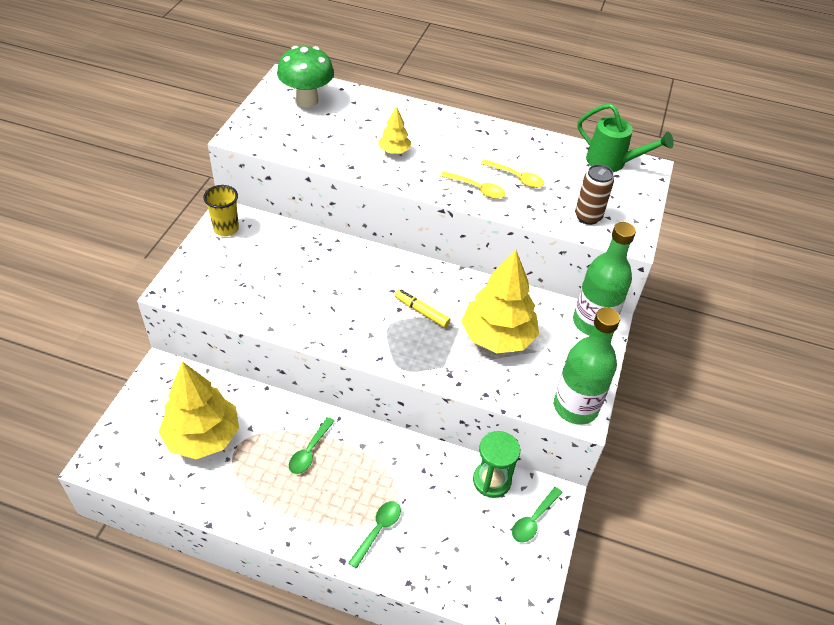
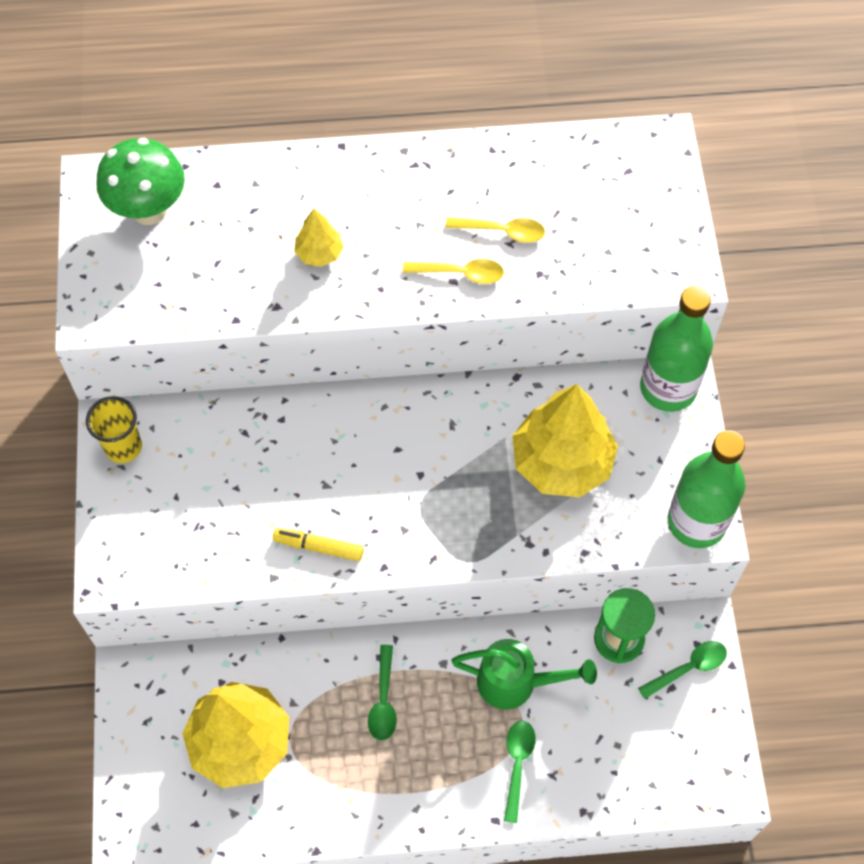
camera: 20 degrees left, 15 degrees up
yellow marker [394,289,450,328] -> yellow marker moved to [273,528,364,561]
green spoon [512,487,563,543] -> green spoon turned 135 degrees counterclockwise [638,641,727,699]
brown can [575,164,614,225] -> none
green watering can [578,103,674,172] -> green watering can moved to [451,639,597,710]

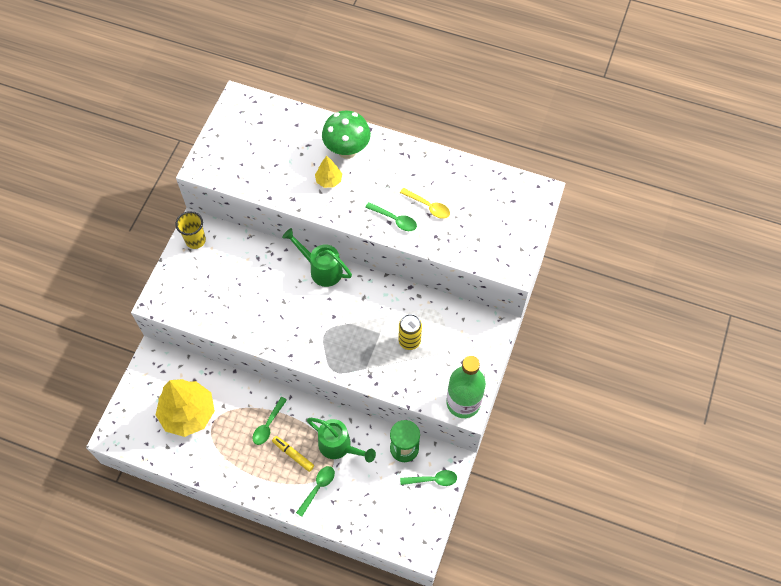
camera: 25 degrees right, 0 degrees up
green mushroom [96,138,185,225] -> green mushroom moved to [322,111,371,159]
yellow marker [273,528,364,561] -> yellow marker moved to [272,436,314,472]
yellow spoon [403,259,504,284] -> green spoon [365,202,417,231]
yellow tree [512,384,618,497] -> yellow can [399,314,422,350]
green bottle [640,286,713,412] -> none
none -> green watering can [282,228,352,287]

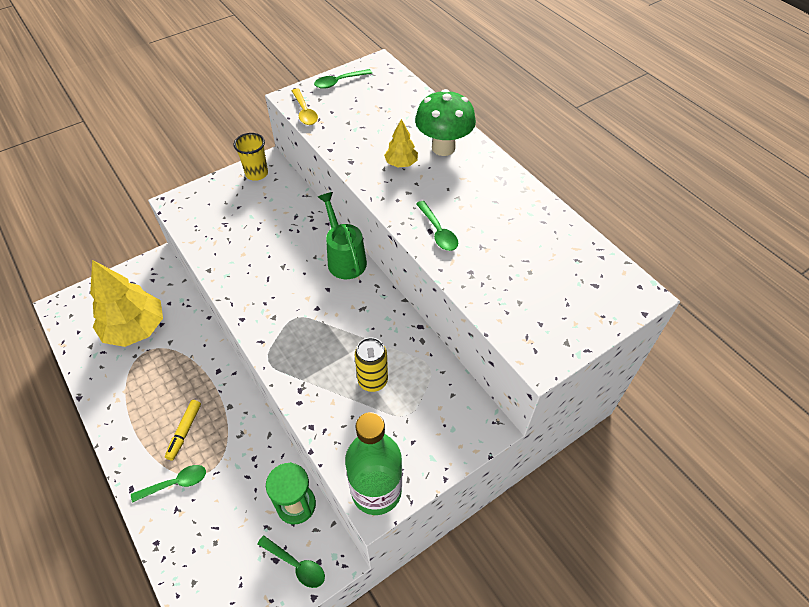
camera: 35 degrees right, 10 degrees down
green spoon [252,397,287,445] -> green spoon moved to [314,69,372,89]
yellow marker [272,436,314,472] -> yellow marker turned 150 degrees counterclockwise [165,400,201,460]
green watering can [307,418,376,462] -> none
yellow spoon [400,188,450,219] -> yellow spoon moved to [292,88,318,125]

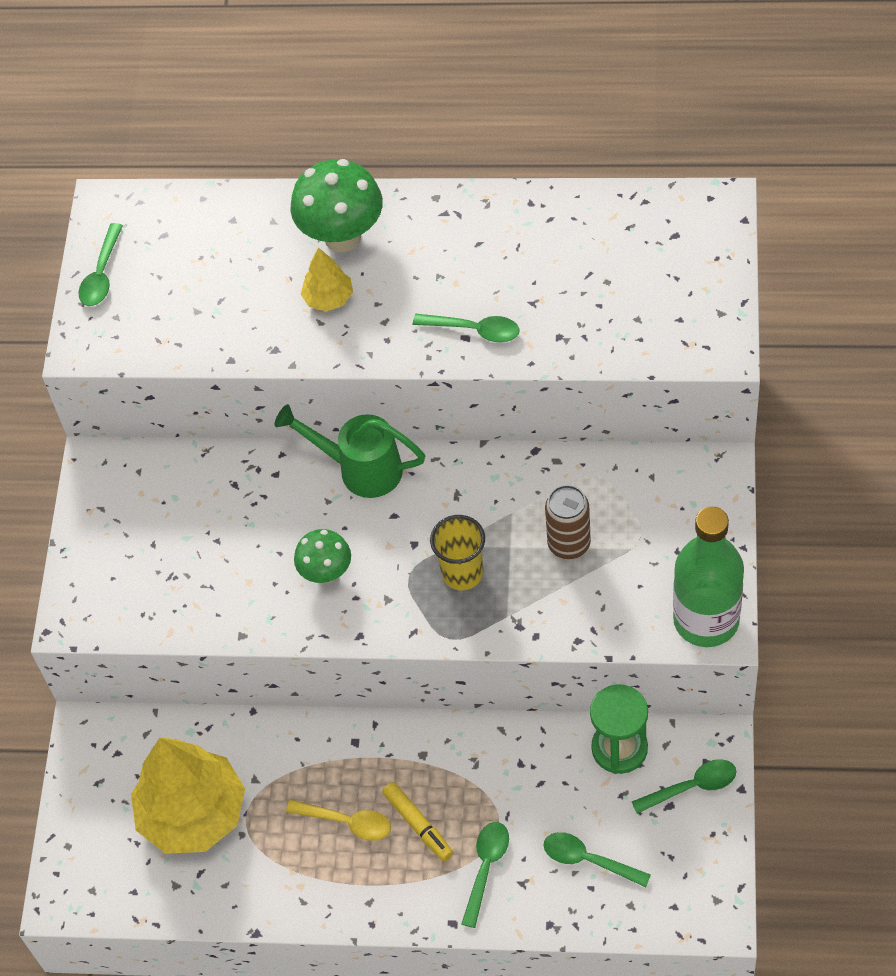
camera: 45 degrees left, 5 degrees up
yellow cup [234,133,268,181] -> yellow cup moved to [430,515,485,590]
yellow spoon [292,88,318,125] -> yellow spoon moved to [286,799,391,841]
yellow can [355,338,388,392] -> brown can [545,485,591,559]
none -> green mushroom [294,529,351,584]
none -> green spoon [543,832,651,887]

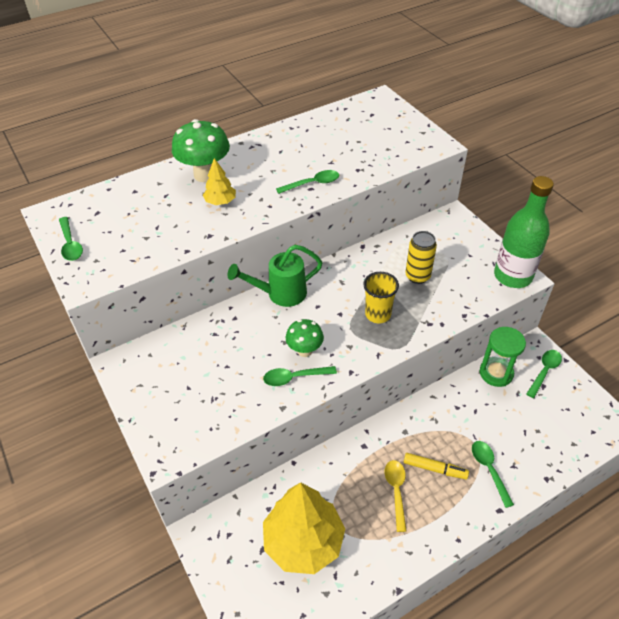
camera: 40 degrees left, 10 degrees down
yellow spoon [286,799,391,841] -> yellow spoon turned 75 degrees counterclockwise [385,460,407,532]
green spoon [543,832,651,887] -> green spoon moved to [263,366,337,386]
brown can [545,485,591,559] -> yellow can [405,231,437,284]

